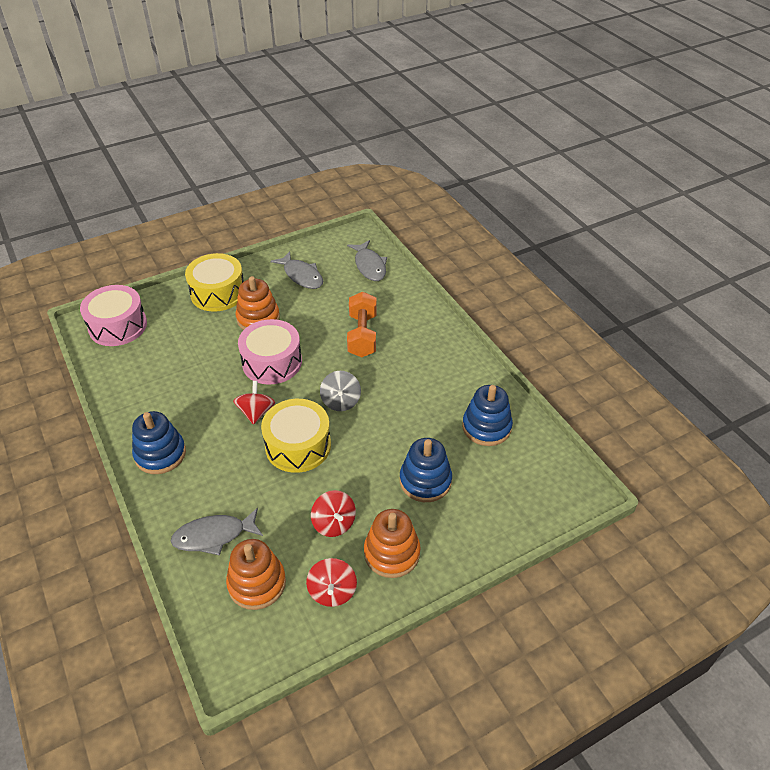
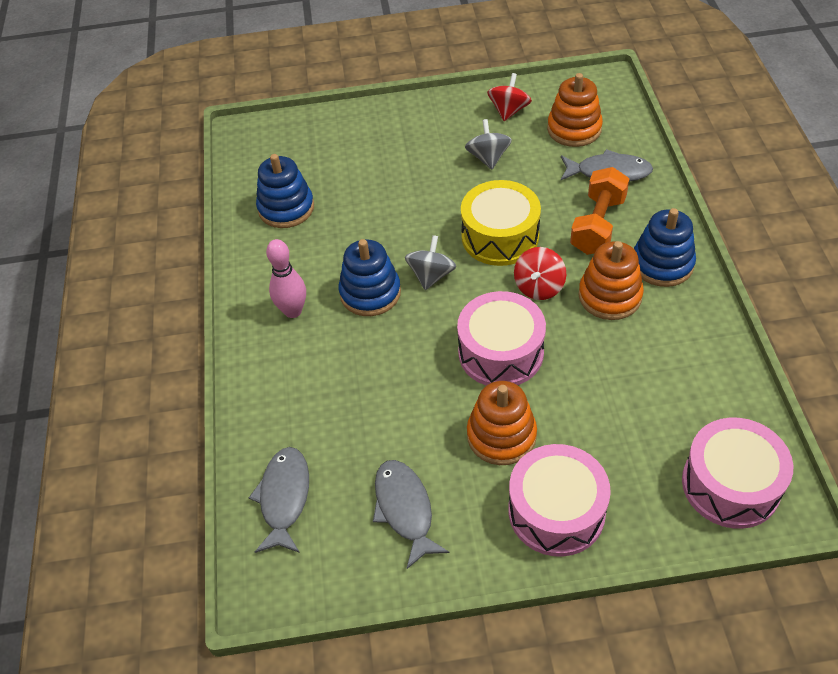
camera: 155 degrees left, 5 degrees up
yellow drum [185,253,244,312] -> pink drum [509,444,611,557]
red spinning top [311,490,356,537] -> grey spinning top [465,119,512,170]
orange dumbbell [347,292,377,357] -> orange dumbbell moved to [570,167,629,255]
orange stacking toy [364,509,421,578] -> orange stacking toy moved to [578,241,644,320]
blue stacking toy [400,438,452,502] -> blue stacking toy moved to [339,239,401,316]
none -> pink bowling pin [266,239,306,318]

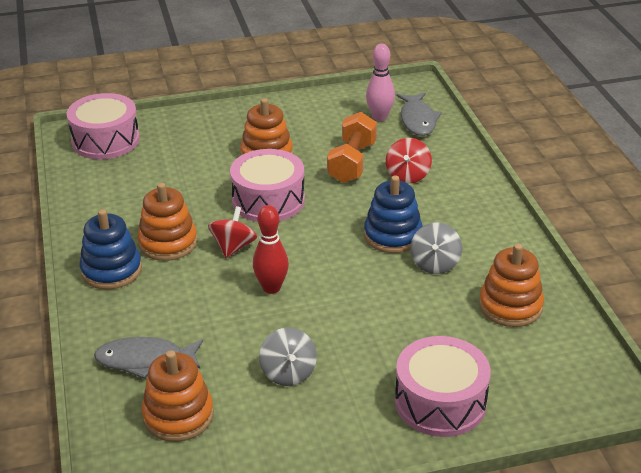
camera: 170 degrees right, 15 degrees down
blue stacking toy [256,154,314,228] -> orange stacking toy [479,244,544,327]
pink bowling pin [266,239,306,318] -> pink bowling pin moved to [366,44,395,121]
grey fish [373,460,449,569] -> none
grey spinning top [405,235,456,290] -> grey spinning top moved to [411,223,462,274]
yellow drum [461,180,541,266] -> red bowling pin [253,205,289,294]
red spinning top [487,73,532,121] -> red spinning top moved to [386,138,432,184]
pink drum [509,444,611,557] -> pink drum moved to [395,336,491,437]
orange dumbbell [570,167,629,255] -> orange dumbbell moved to [327,112,377,183]

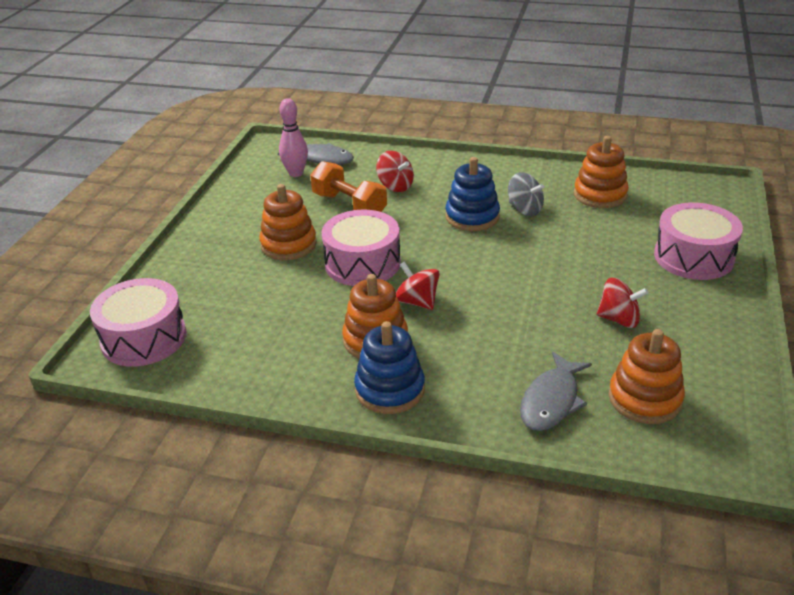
camera: 60 degrees left, 0 degrees up
red bowling pin [253,205,289,294] -> none
grey spinning top [259,328,317,386] -> red spinning top [597,278,649,328]

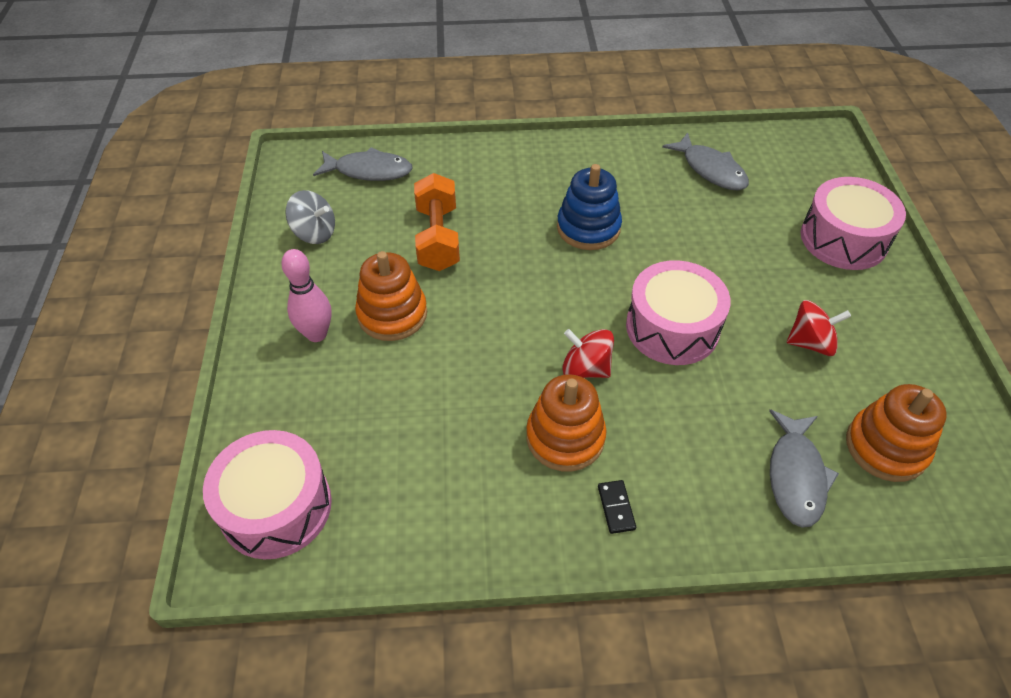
camera: 20 degrees left, 15 degrees up
pink bowling pin [279,98,308,177] -> pink bowling pin moved to [281,249,332,342]
orange dumbbell [310,161,387,212] -> orange dumbbell turned 60 degrees clockwise [414,173,460,271]
pink drum [322,210,401,286] -> pink drum moved to [626,260,731,365]
blue stacking toy [354,321,425,414] -> black domino [598,480,636,534]
red spinning top [376,151,414,192] -> none
grey spinning top [508,172,544,216] -> grey spinning top moved to [285,190,335,244]
orange stacking toy [574,136,629,208] -> grey fish [662,133,749,190]

